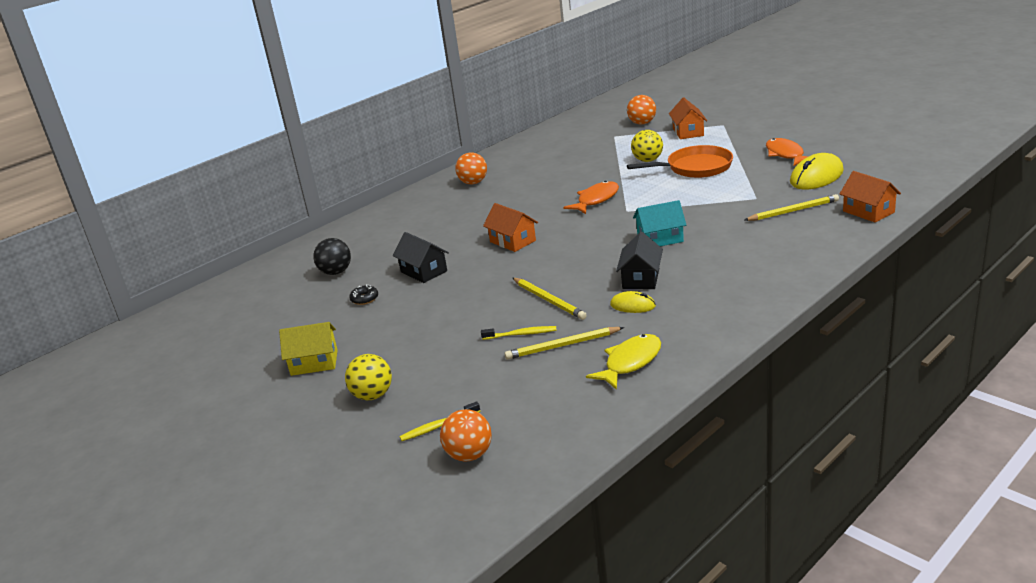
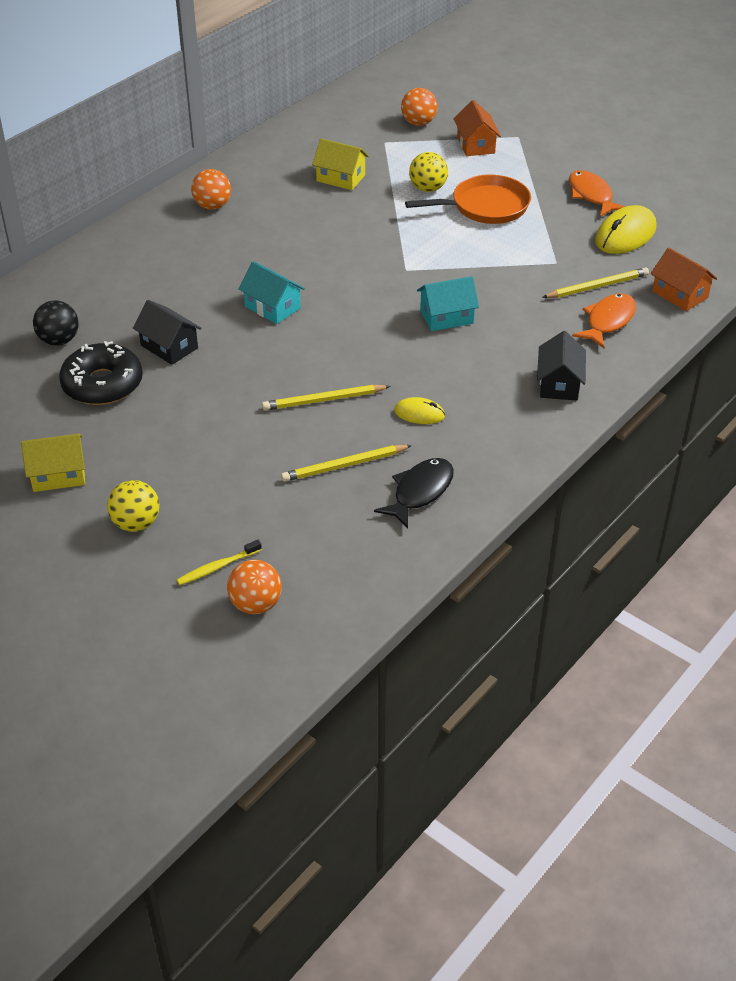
camera: 10 degrees left, 15 degrees up
black donut [349,285,378,305] -> black donut [59,341,143,405], size x2.40
yellow toothbrush [481,326,557,340] -> none
orange house [483,203,538,252] -> turquoise house [238,261,305,324]
yellow pencil [513,278,587,320] -> yellow pencil turned 120 degrees clockwise [262,385,391,410]
orange fish [563,181,619,214] -> orange fish moved to [572,293,636,348]
yellow fish [586,334,661,390] -> black fish [374,458,454,529]
black house [616,232,663,289] -> black house moved to [537,331,586,401]
none -> yellow house [312,138,369,190]

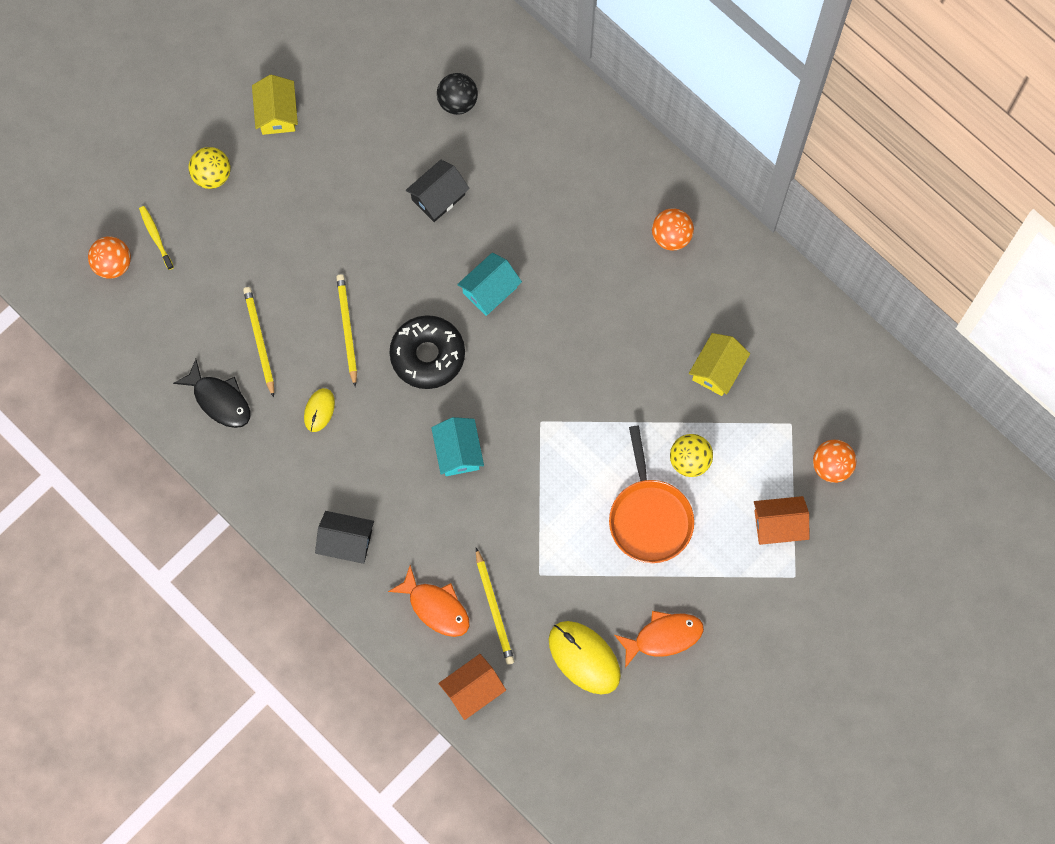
camera: 95 degrees right, 30 degrees up
black donut [59,341,143,405] -> black donut moved to [389,315,465,389]

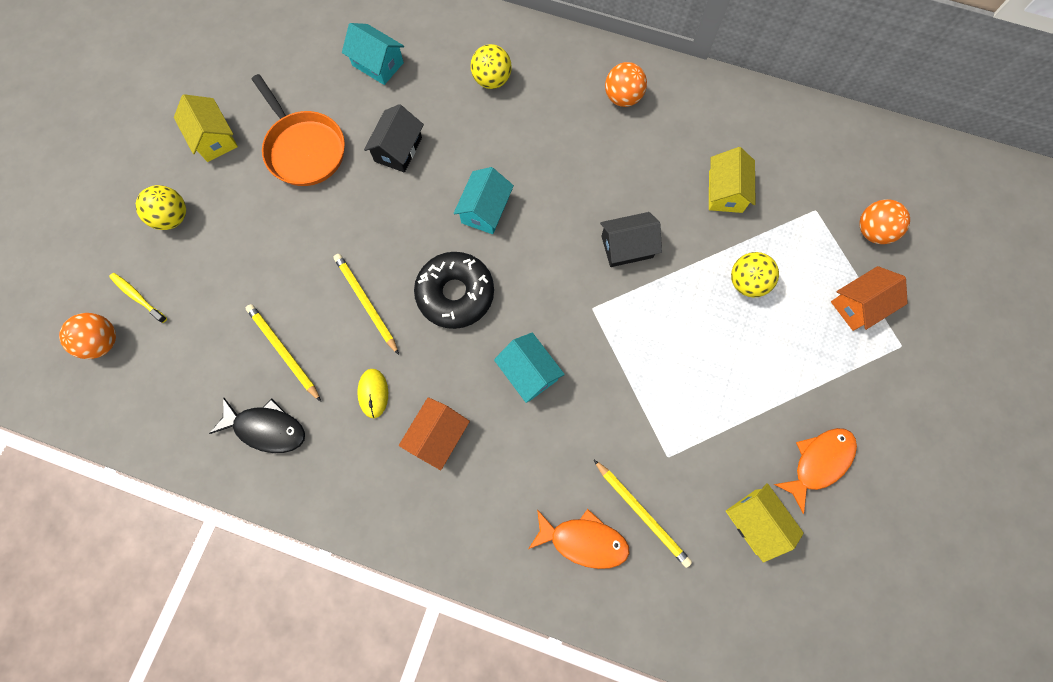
camera: 25 degrees left, 0 degrees up
black house [315,511,374,564] -> black house moved to [600,212,662,267]
black ball [437,73,478,115] -> turquoise house [342,23,404,85]
orange house [439,654,506,720] -> orange house moved to [399,397,470,470]
yellow mouse [549,621,621,695] -> yellow house [726,483,804,563]
orange pan [609,426,694,563] -> orange pan moved to [252,74,345,186]
none -> yellow ball [470,44,512,89]

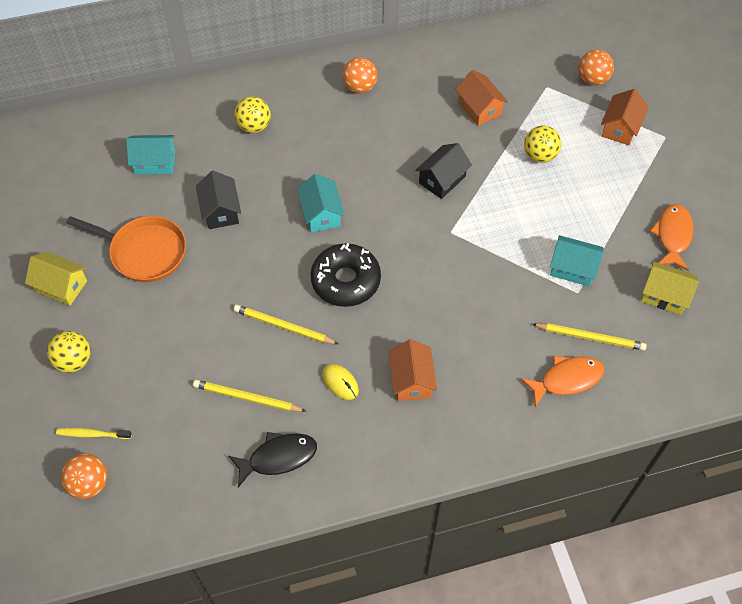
camera: 35 degrees left, 15 degrees down
turquoise house [494,333,565,403] -> turquoise house moved to [550,235,604,286]
yellow house [709,147,755,213] -> orange house [455,70,508,126]

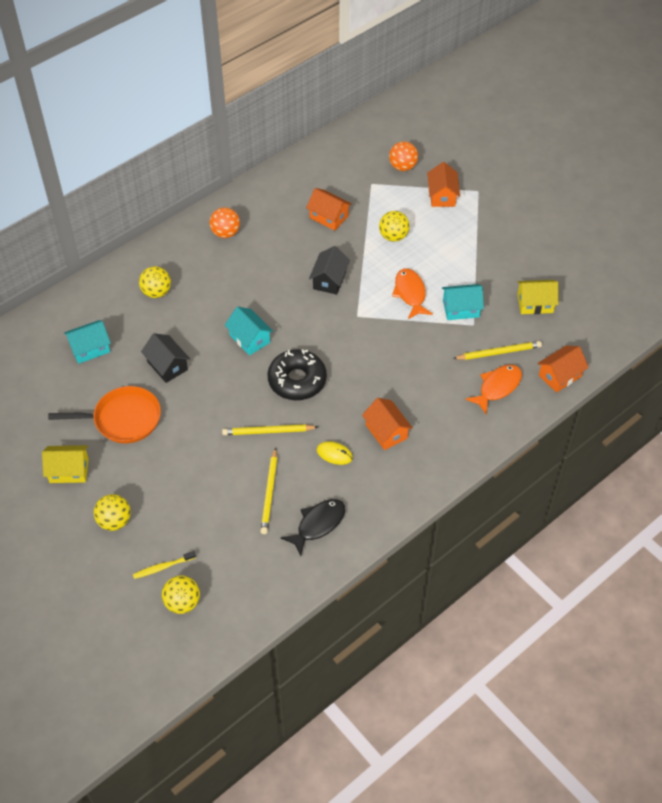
camera: 25 degrees left, 5 degrees down
orange ball [61,454,108,499] -> yellow ball [162,575,200,614]
yellow pencil [193,380,306,412] -> yellow pencil turned 75 degrees counterclockwise [261,448,277,534]
orange fish [650,204,694,271] -> orange fish moved to [392,268,433,319]
none -> orange house [537,346,589,393]

